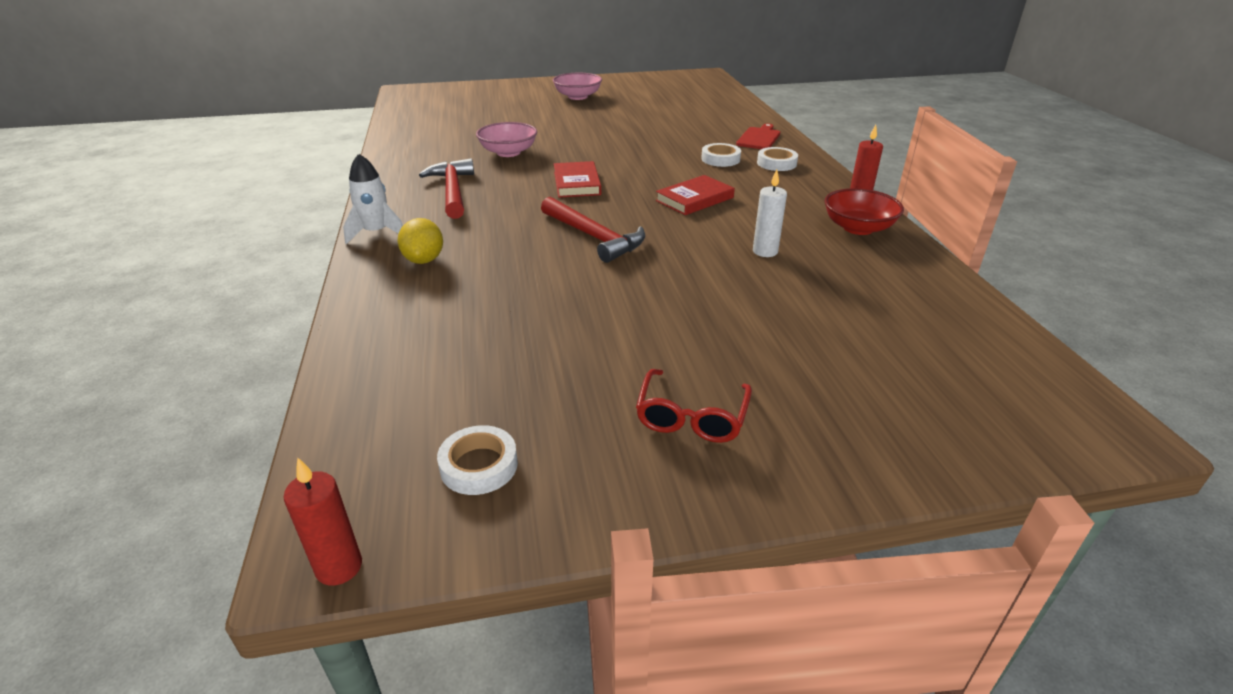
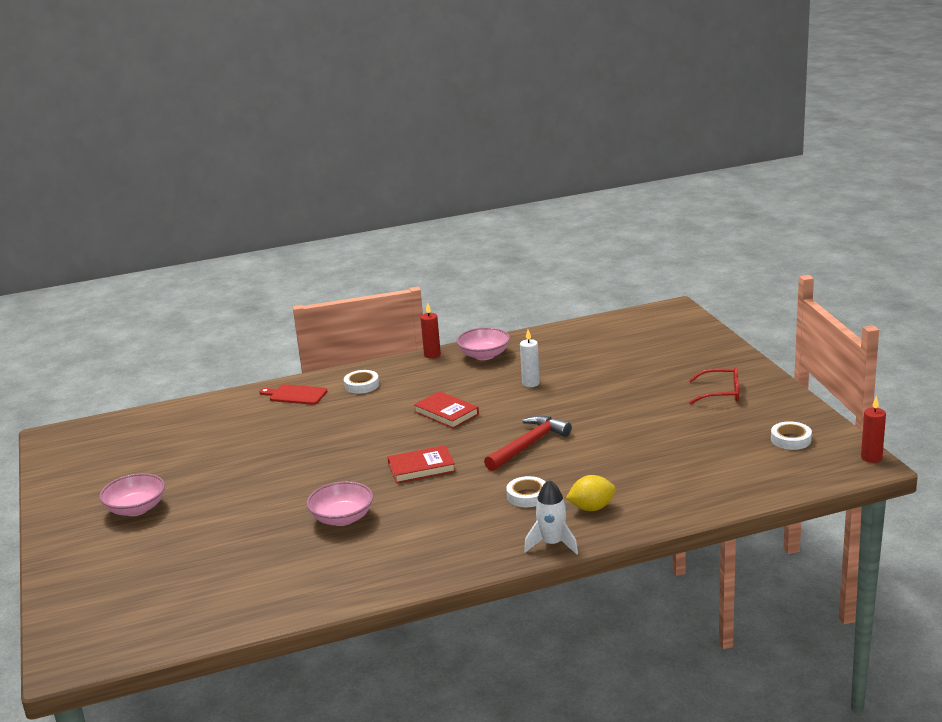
camera: 95 degrees left, 10 degrees down
red hammer [419,158,474,219] -> none
white tape [701,143,741,167] -> white tape moved to [506,476,546,507]
red bowl [824,188,904,235] -> pink bowl [457,327,510,360]

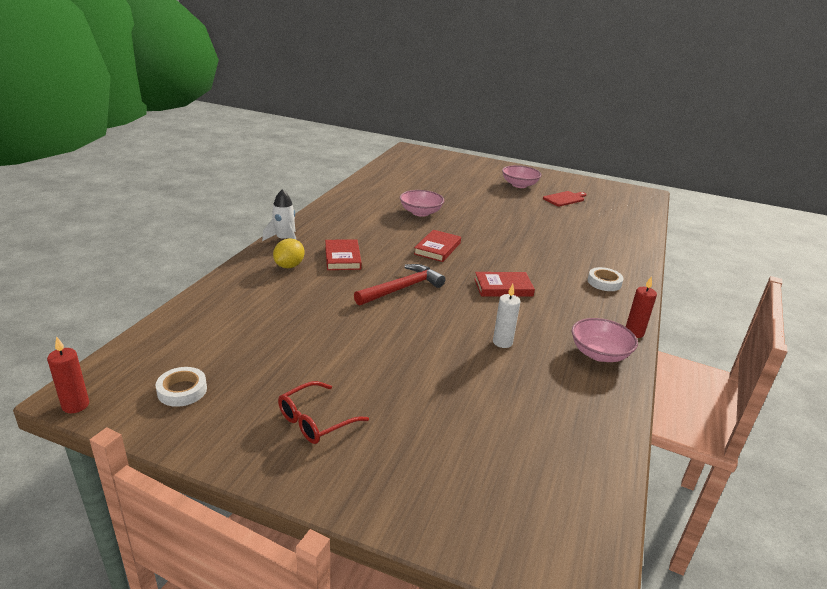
camera: 125 degrees right, 5 degrees up
red cutting board [260,384,327,405] -> red cutting board moved to [543,191,587,206]
red hammer [484,415,572,471] -> red hammer turned 120 degrees counterclockwise [354,264,445,306]
white tape [506,476,546,507] -> red book [325,239,362,270]

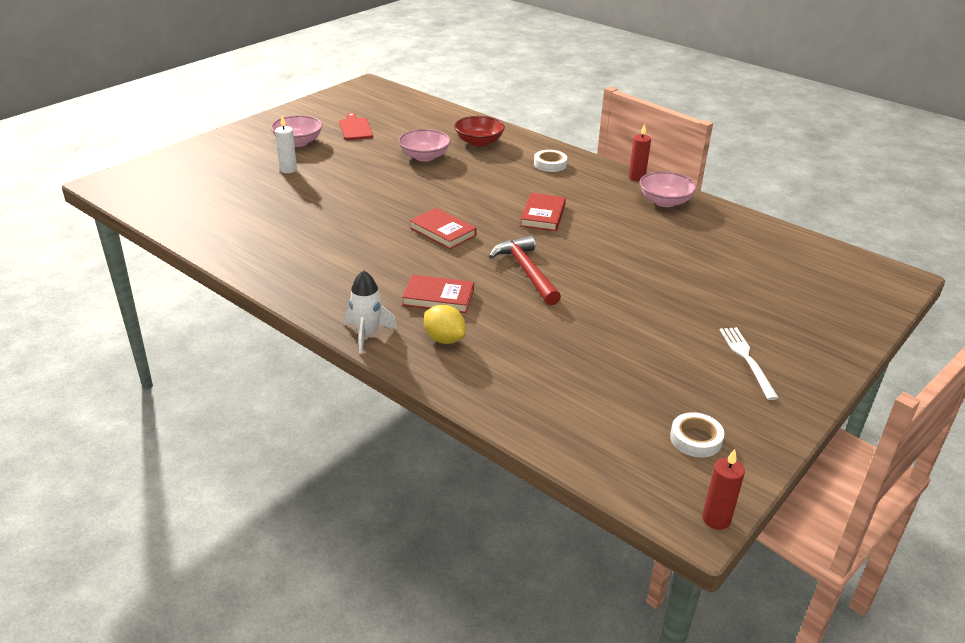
camera: 70 degrees left, 5 degrees up
red glasses [278,381,369,444] -> white fork [720,327,779,400]
pink bowl [400,190,444,217] -> pink bowl moved to [398,129,451,161]
white candle [493,284,521,348] -> white candle moved to [275,115,297,173]
none -> red bowl [454,116,505,147]

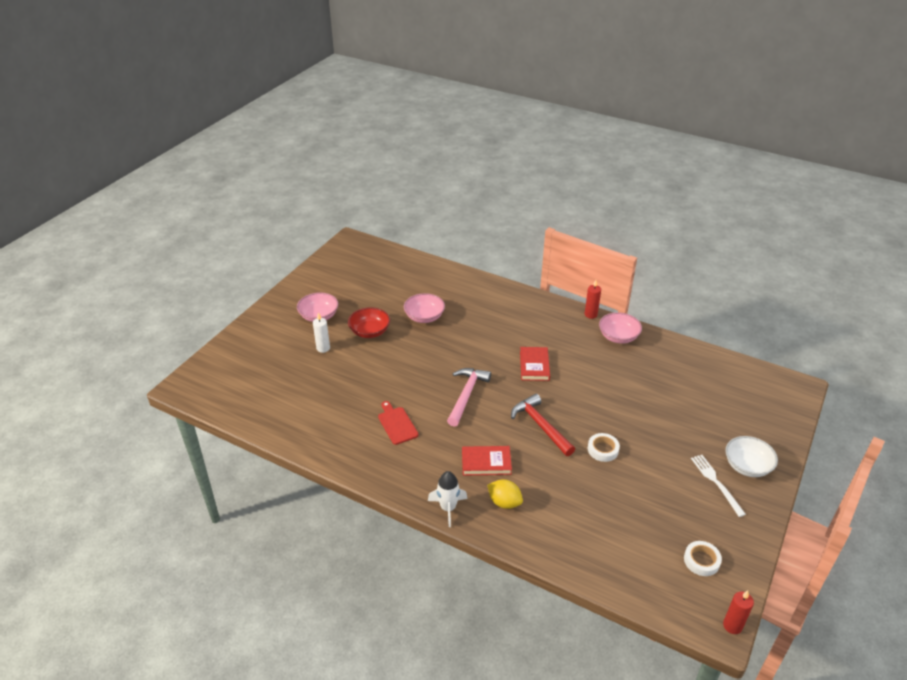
camera: 10 degrees left, 5 degrees up
red cutting board [339,113,373,140] -> red cutting board moved to [378,401,419,445]
red book [409,208,477,249] -> pink hammer [447,368,491,427]
red bowl [454,116,505,147] -> red bowl moved to [348,307,390,338]
white tape [534,150,567,172] -> white tape moved to [588,433,620,462]
none -> white bowl [725,436,778,477]

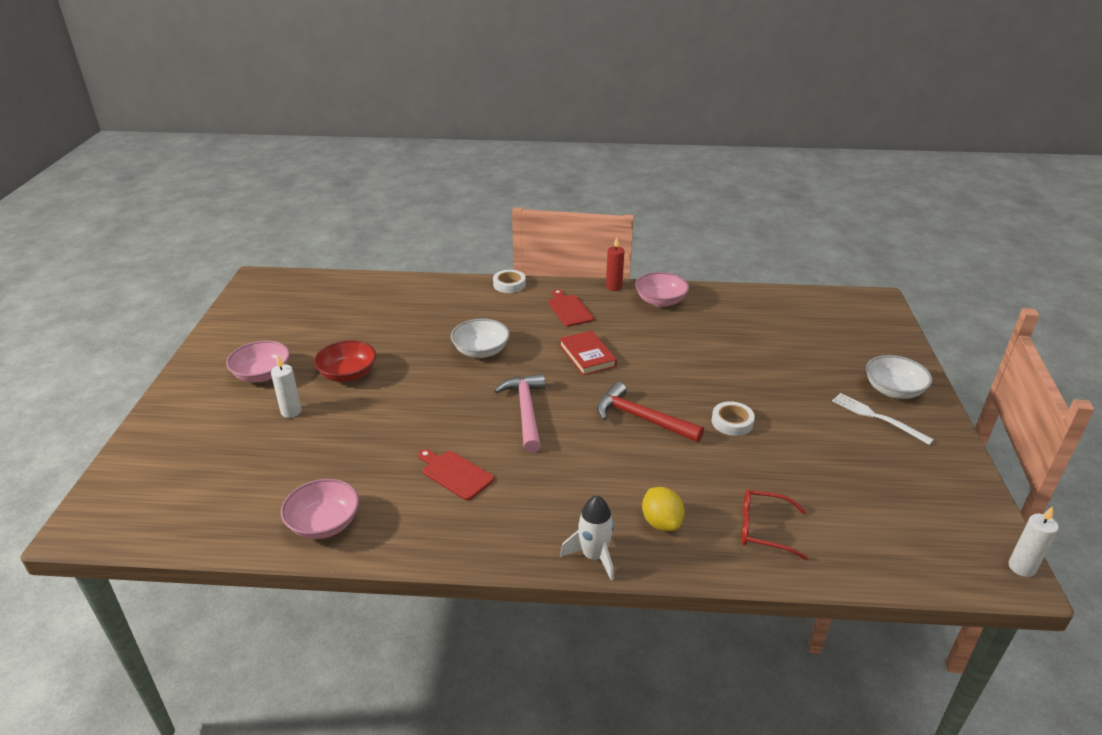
camera: 25 degrees left, 5 degrees down
pink bowl [404,293,445,323] -> pink bowl moved to [281,479,359,539]
red book [462,446,512,476] -> none
yellow lemon [487,479,523,509] -> yellow lemon turned 60 degrees clockwise [642,487,685,531]
white tape [684,541,722,576] -> white tape moved to [493,270,526,293]
red candle [723,590,754,634] -> white candle [1008,506,1059,577]
none -> white bowl [451,319,510,358]
none -> red cutting board [548,289,594,327]
none -> red glasses [741,490,808,560]

